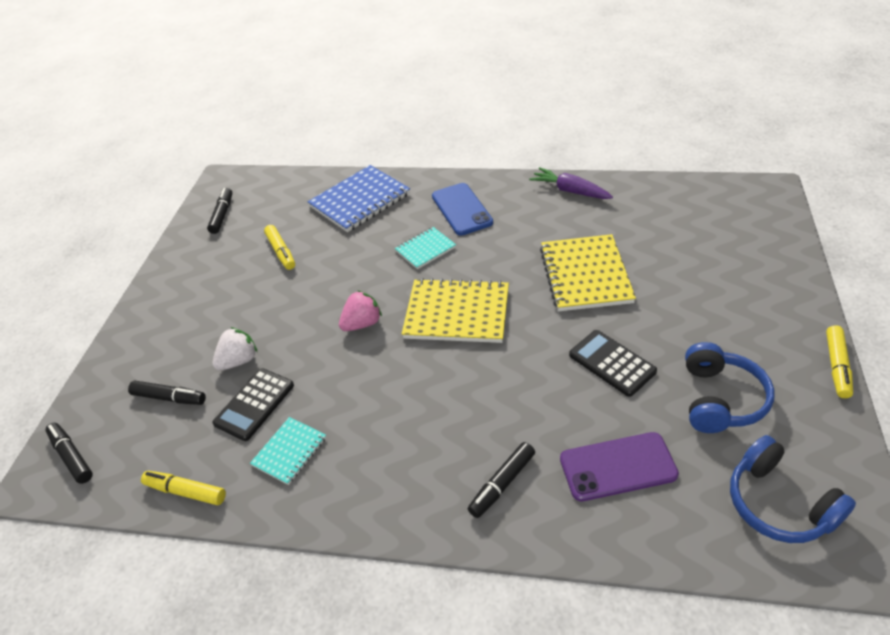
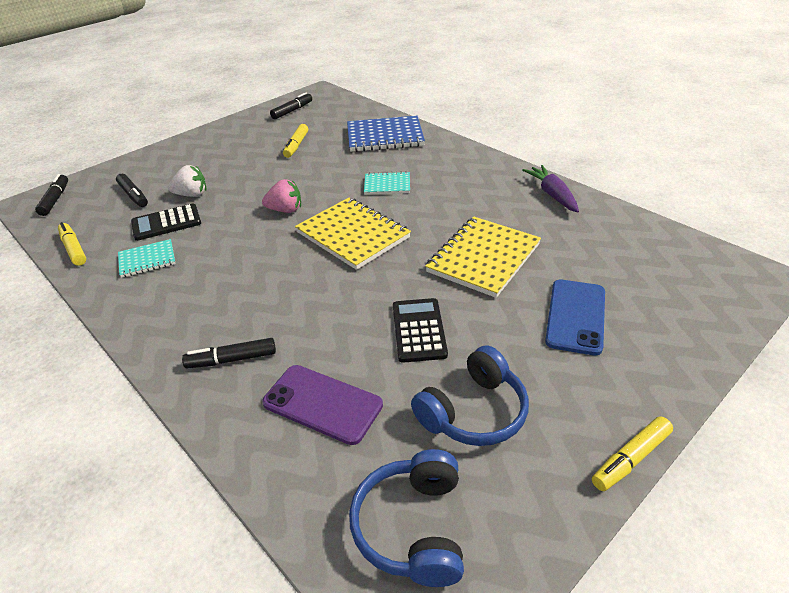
camera: 35 degrees right, 5 degrees down
blue phone [432,183,493,236] -> blue phone moved to [545,280,605,356]

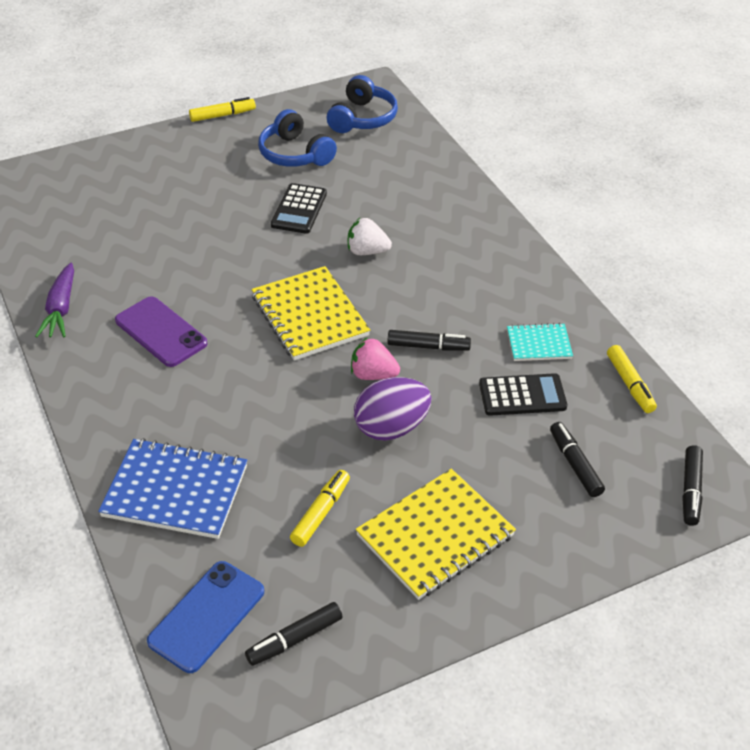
camera: 165 degrees left, 5 degrees up
white strawberry [168,165,206,197] -> white strawberry moved to [348,218,392,255]
black marker [182,338,276,368] -> black marker moved to [387,330,471,351]
purple phone [262,365,383,445] -> purple phone moved to [115,296,208,367]
turquoise notebook [364,171,410,195] -> none
blue headphones [411,346,529,446] -> blue headphones turned 105 degrees counterclockwise [258,109,337,167]
yellow notebook [425,217,541,298] -> yellow notebook moved to [356,469,516,600]
blue phone [545,280,605,356] -> blue phone moved to [147,561,264,673]
none -> purple egg [354,377,431,441]

